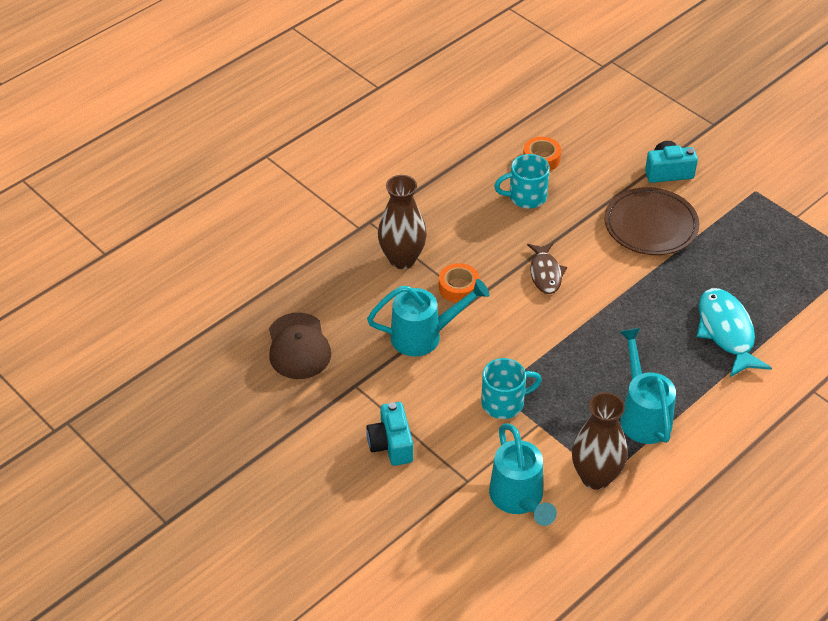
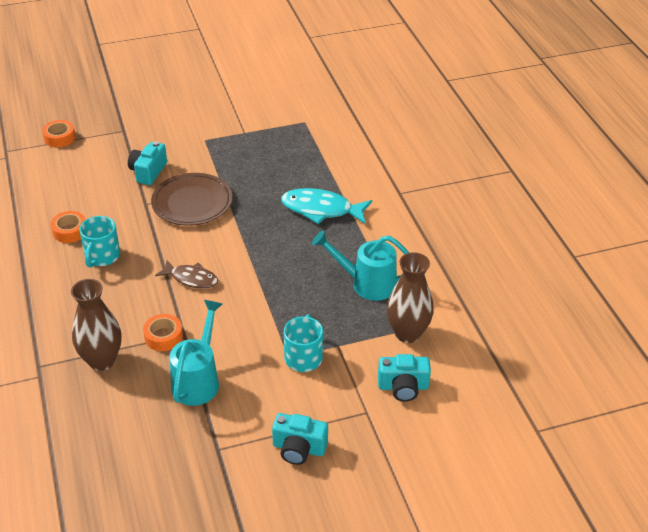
camera: 65 degrees left, 5 degrees down
brown cap [269,312,331,379] -> none
turquoise watering can [489,423,557,526] -> turquoise camera [378,354,431,402]
none -> orange tape [42,120,76,147]

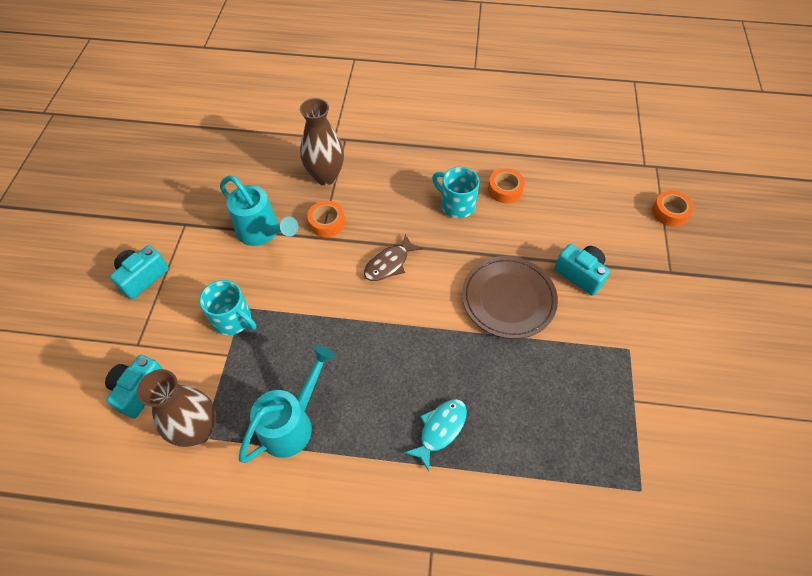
camera: 115 degrees right, 15 degrees up
turquoise fish [281,188,372,224] -> turquoise fish [404,399,467,471], size x0.65

